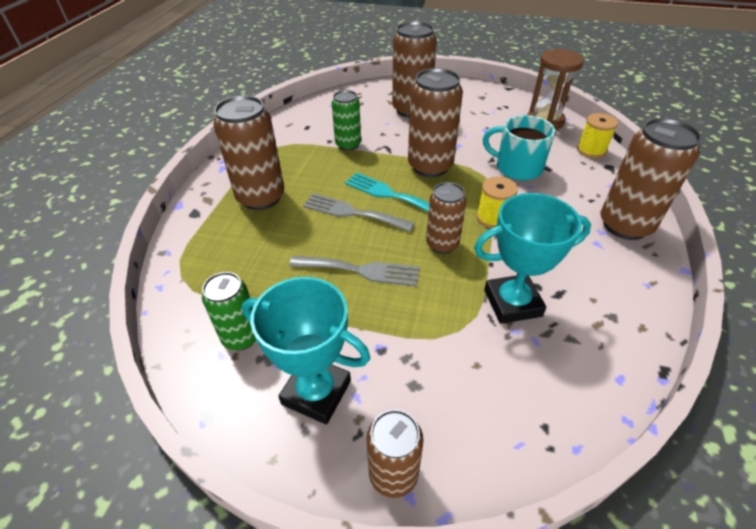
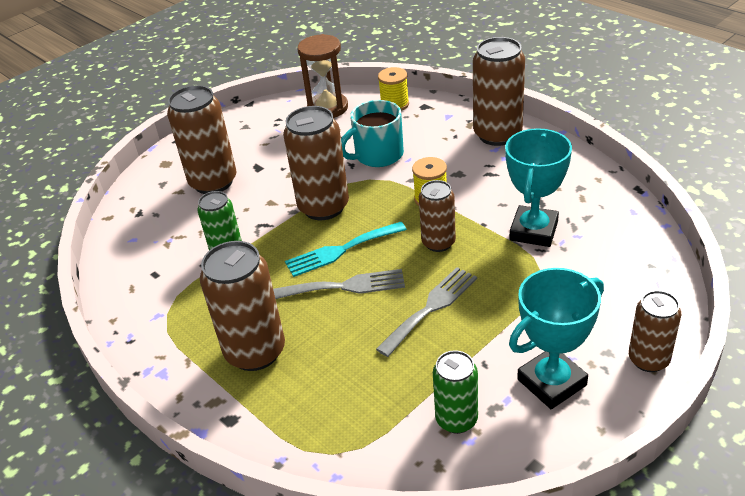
camera: 55 degrees left, 5 degrees down
grey fork [303,193,415,232] -> grey fork turned 150 degrees counterclockwise [273,269,405,299]

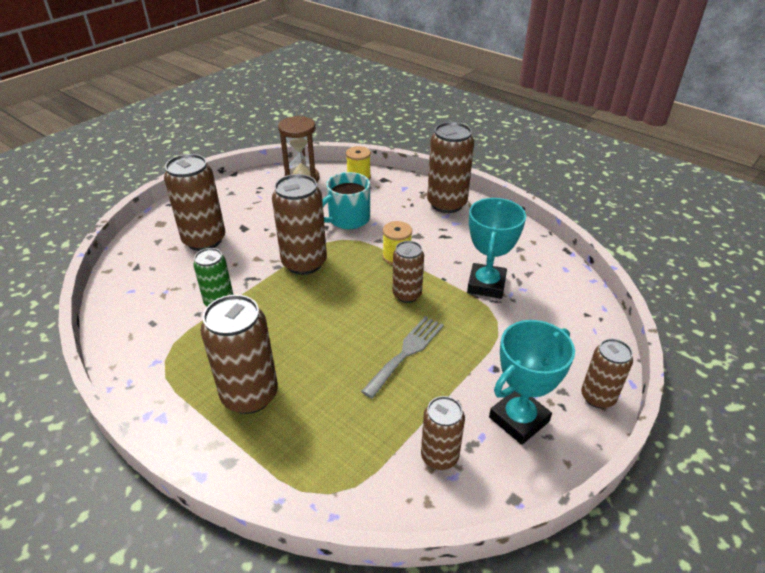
camera: 10 degrees left, 0 degrees up
grey fork [273,269,405,299] -> none
turquoise fork [285,222,407,277] -> none
green can [433,350,478,434] -> brown can [421,396,465,470]

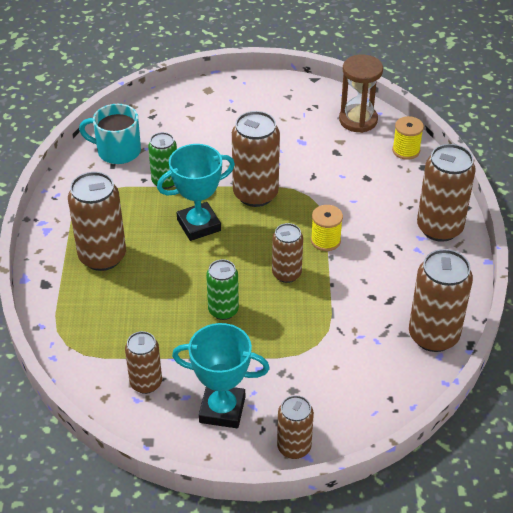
camera: 50 degrees right, 5 degrees up
brown can [164,154,225,251] -> brown can moved to [409,249,473,352]
turquoise mug [322,172,370,229] -> turquoise mug moved to [79,104,141,164]
grey fork [361,316,444,398] -> green can [206,259,239,320]
turquoise trophy [467,198,526,299] -> turquoise trophy moved to [157,144,235,241]

